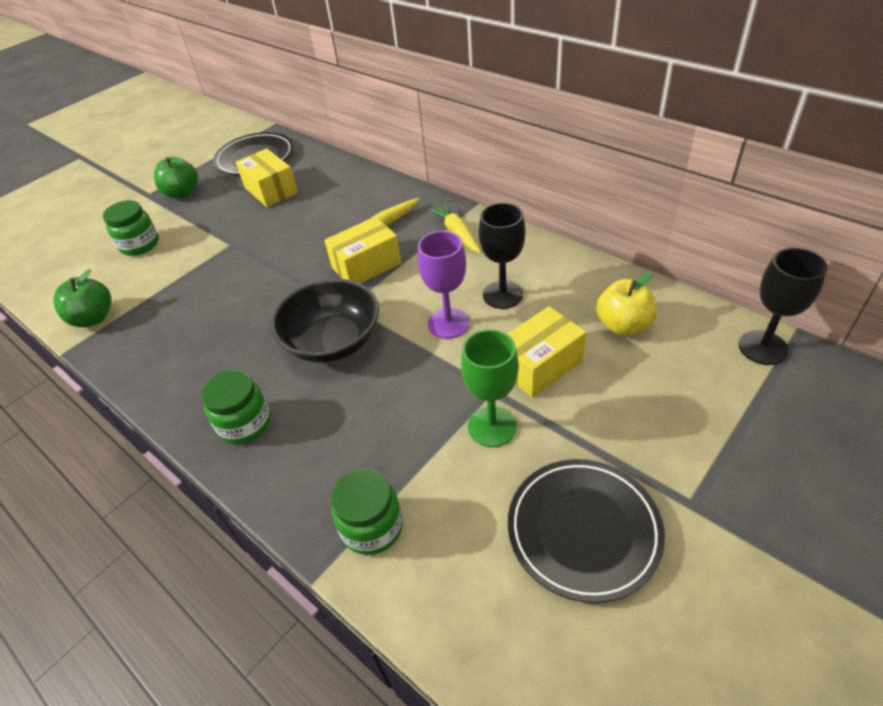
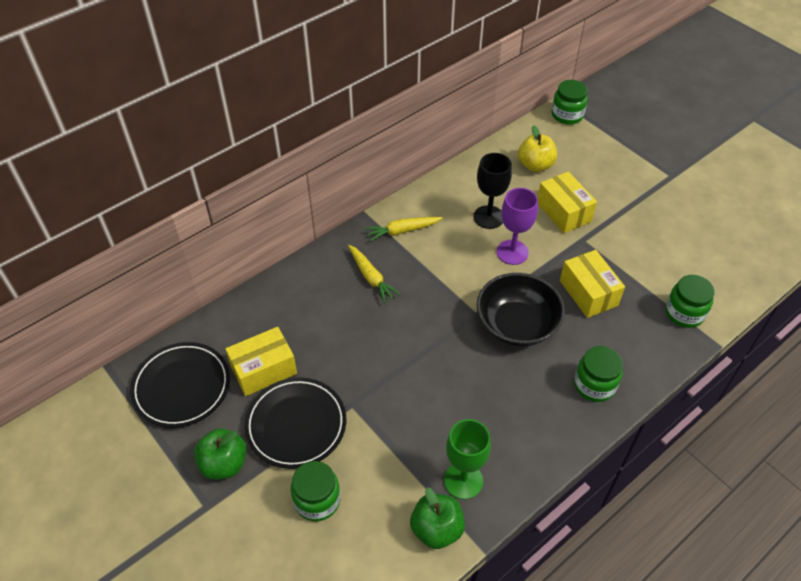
camera: 85 degrees left, 5 degrees up
yellow box [324,217,401,284] -> yellow box moved to [560,250,625,318]
green goblet [461,329,519,447] -> green goblet moved to [444,419,491,500]
black plate [508,459,665,603] -> black plate moved to [244,377,346,469]
black goblet [739,248,828,365] -> green jar [552,80,588,125]

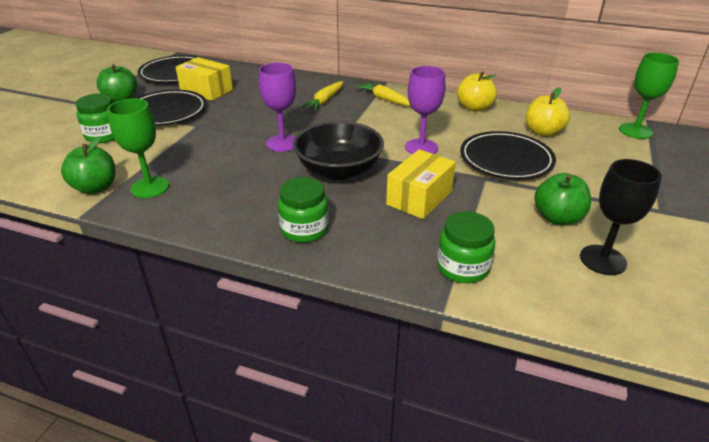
camera: 60 degrees right, 15 degrees down
black goblet [474,153,512,229] -> black goblet moved to [580,159,662,275]
yellow box [538,172,597,233] -> black plate [460,131,556,180]
green jar [552,80,588,125] -> green goblet [619,53,679,139]
none -> purple goblet [259,63,296,152]
none -> yellow apple [457,72,497,112]
none -> green apple [534,173,591,225]

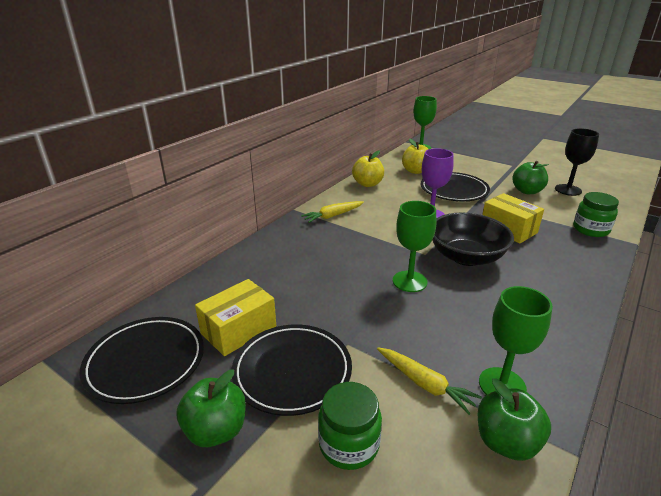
camera: 75 degrees left, 5 degrees down
purple goblet [259,63,296,152] -> green goblet [393,201,436,292]
green jar [278,177,329,243] -> none
yellow carrot [301,81,343,111] -> yellow carrot moved to [377,347,482,415]

